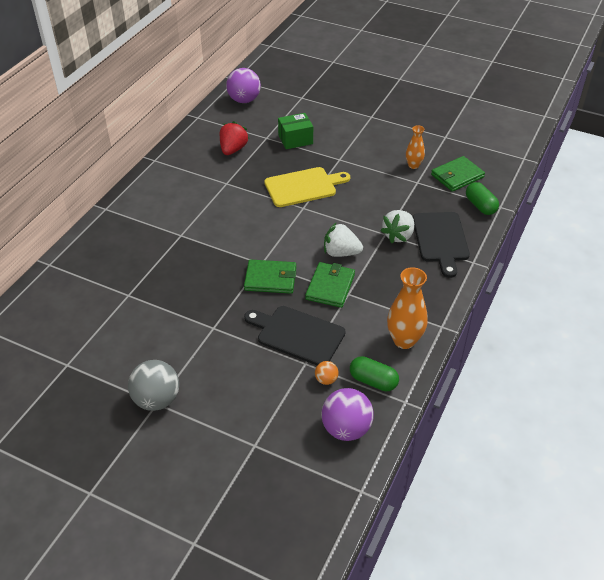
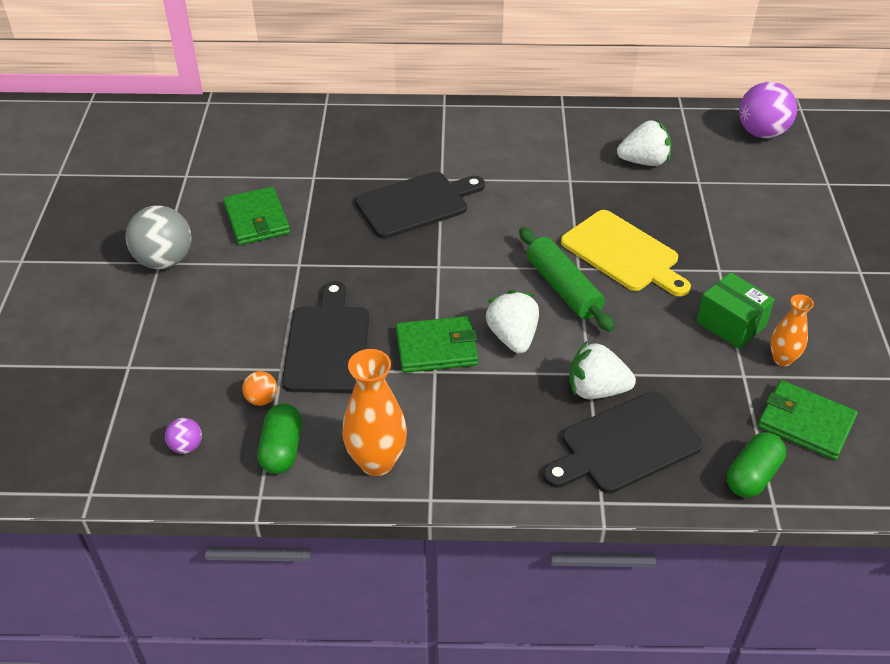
camera: 65 degrees right, 0 degrees up
red strawberry [220,121,249,155] -> white strawberry [617,120,671,166]
green wallet [244,259,296,294] -> green wallet moved to [223,187,290,245]
green box [278,113,313,149] -> green box moved to [696,272,775,349]
purple ball [321,388,374,441] -> purple ball [165,418,202,454], size x0.48
none -> black cutting board [355,172,485,238]
none -> green rolling pin [519,227,615,332]

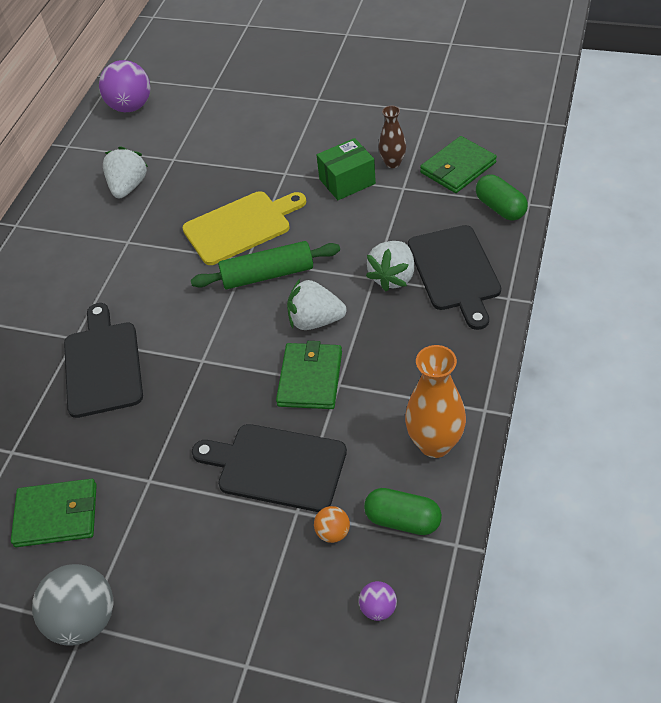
camera: 70 degrees left, 5 degrees up
orange vase [770,294,814,366] -> brown vase [378,106,406,168]

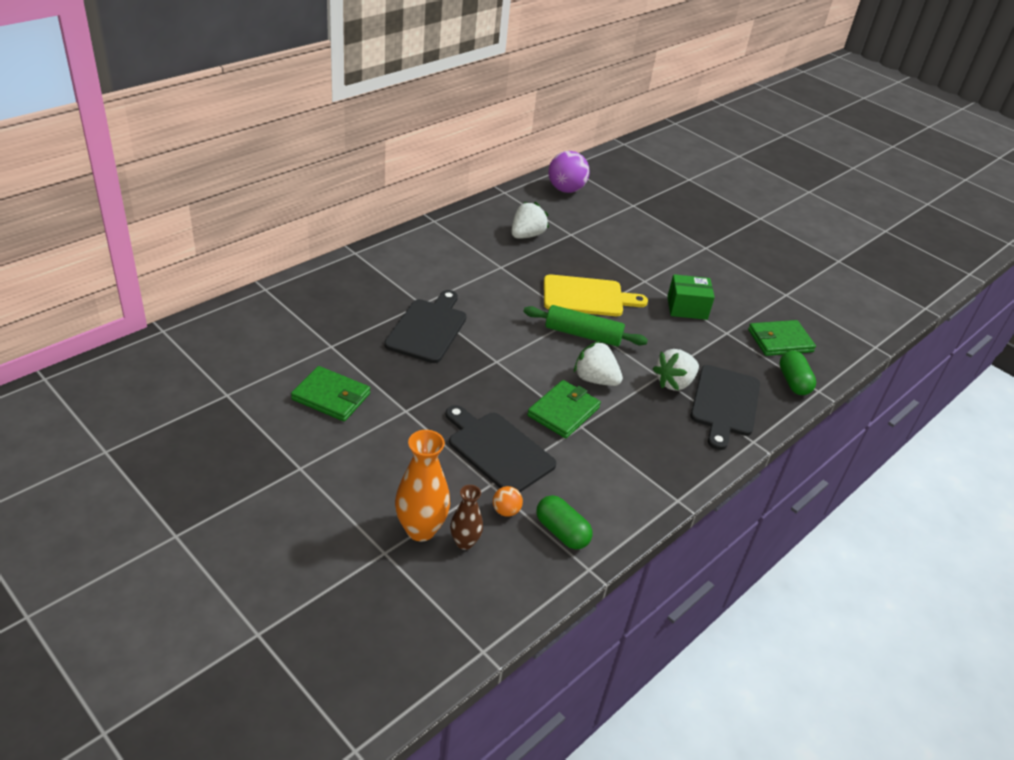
camera: 20 degrees right, 10 degrees down
grey ball [32,564,114,646] -> none
purple ball [359,581,397,621] -> none
brown vase [378,106,406,168] -> brown vase moved to [450,485,483,550]
orange vase [405,345,466,458] -> orange vase moved to [395,430,450,541]

